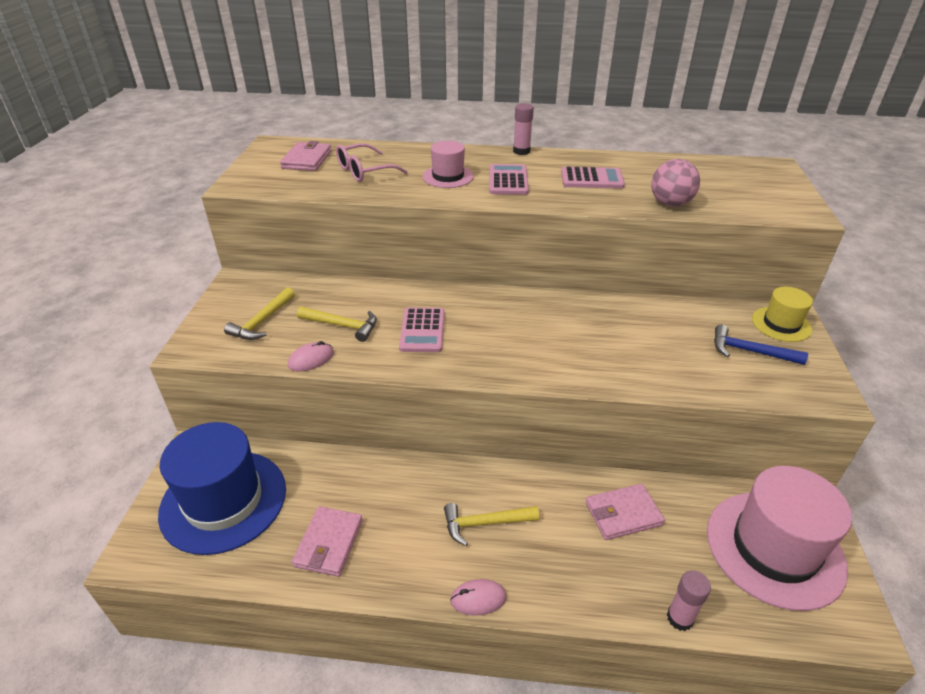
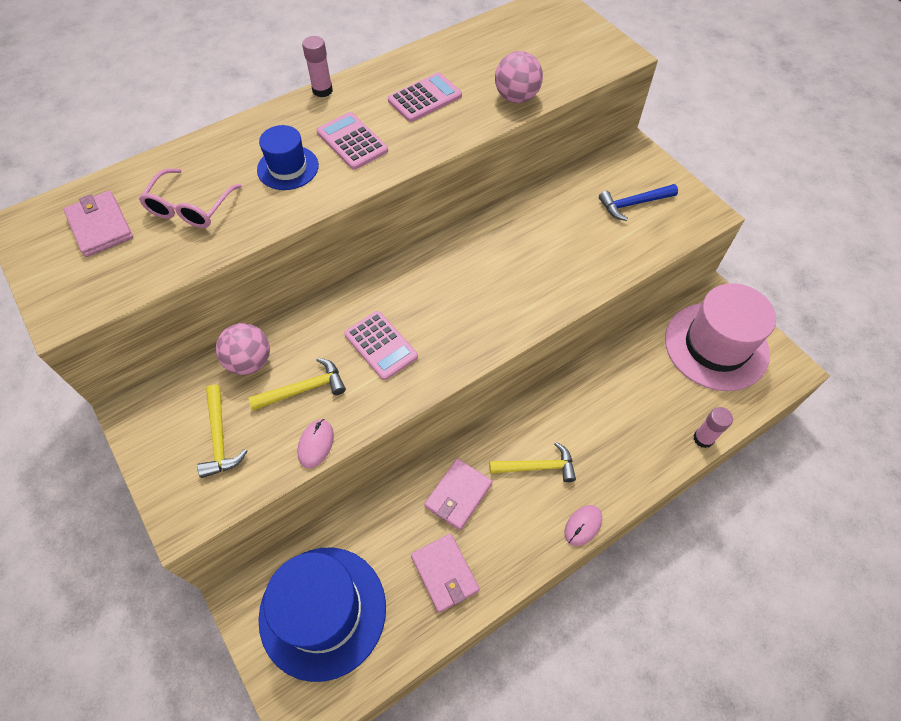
camera: 40 degrees left, 20 degrees up
pink hat [422,141,474,188] -> blue hat [257,125,319,190]
yellow hammer [444,503,539,546] -> yellow hammer turned 135 degrees counterclockwise [489,442,576,482]
pink wallet [586,484,665,540] -> pink wallet moved to [424,458,492,530]
yellow hat [752,287,813,342] -> none
none -> pink ball [216,323,270,375]

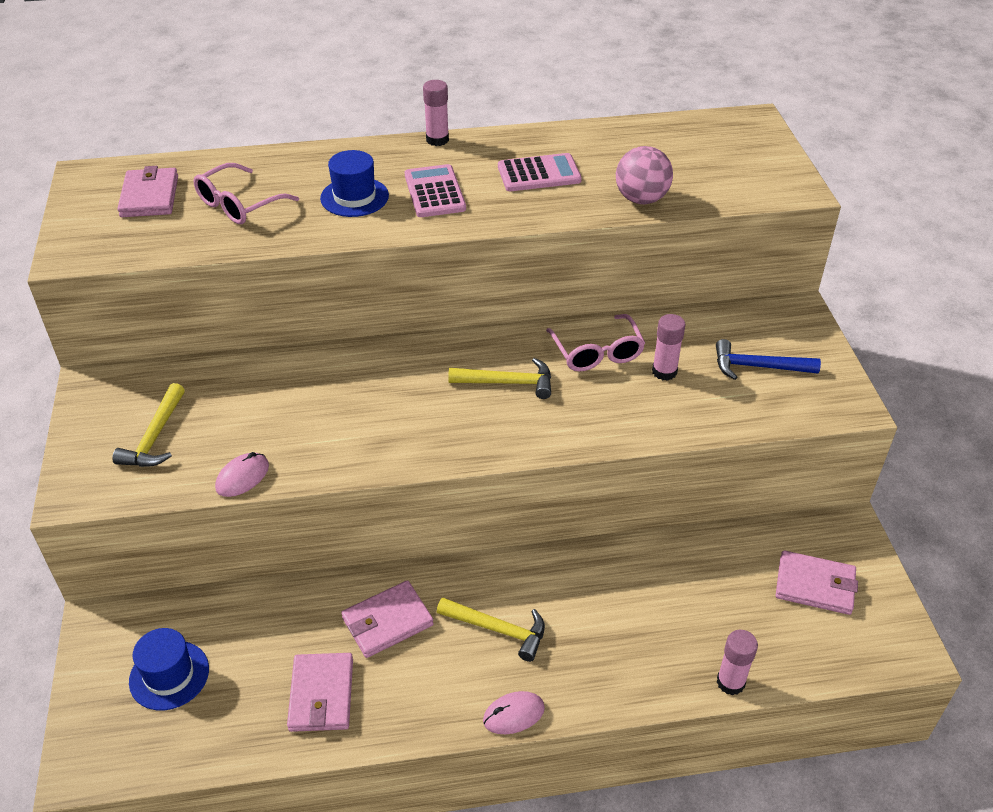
camera: 25 degrees right, 15 degrees down
pink ball [216,323,270,375] -> none
yellow hammer [248,358,346,411] -> yellow hammer moved to [448,358,551,399]
blue hat [258,547,386,682] -> blue hat [129,628,209,711], size x0.51
pink calculator [344,311,418,380] -> none
pink hat [665,283,776,391] -> pink wallet [776,550,858,615]
none -> pink glasses [546,314,645,372]
none -> pink glue stick [652,314,685,381]

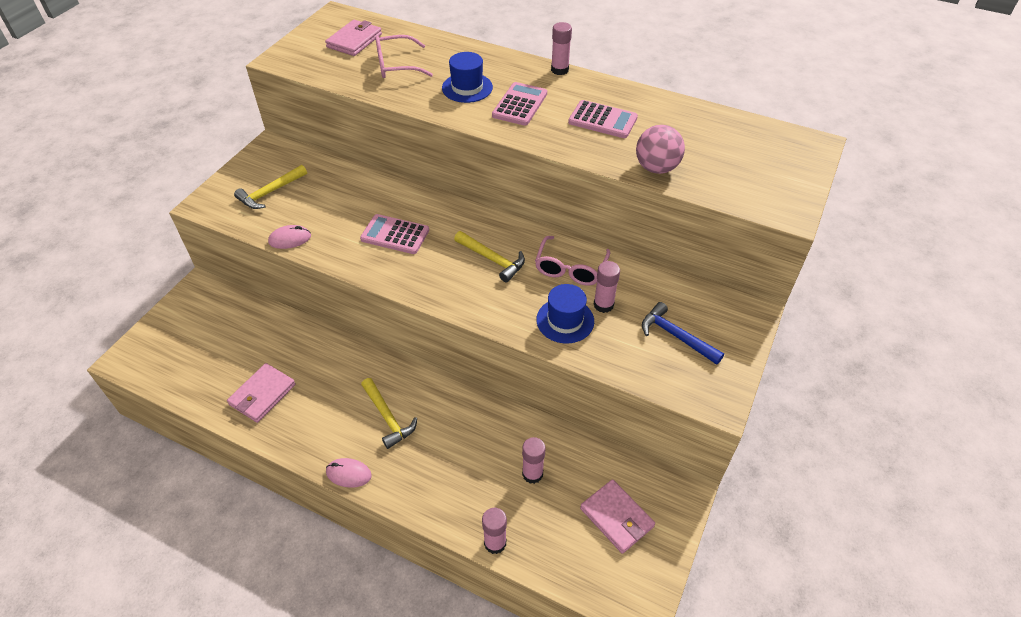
camera: 35 degrees right, 5 degrees up
blue hat [129,628,209,711] -> blue hat moved to [536,284,594,344]
pink wallet [341,580,434,658] -> none
none -> pink calculator [360,214,429,254]
none -> pink glue stick [522,437,546,484]

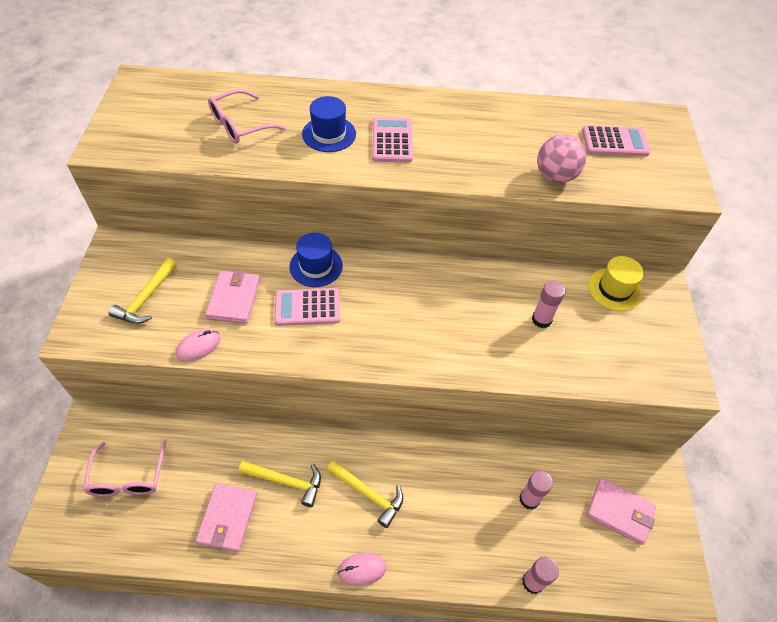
camera: 25 degrees left, 5 degrees up
pink wallet [325,20,382,56] -> pink wallet moved to [205,270,260,324]
yellow hammer [454,231,525,282] -> yellow hammer moved to [239,461,321,507]
pink glasses [535,236,610,286] -> pink glasses moved to [83,439,167,497]
blue hat [536,284,594,344] -> blue hat moved to [289,232,343,287]
pink glue stick [551,22,572,75] -> none
pink calculator [568,100,638,138] -> pink calculator moved to [582,125,650,157]
blue hammer [642,302,724,365] -> none
none -> yellow hat [588,256,644,311]

